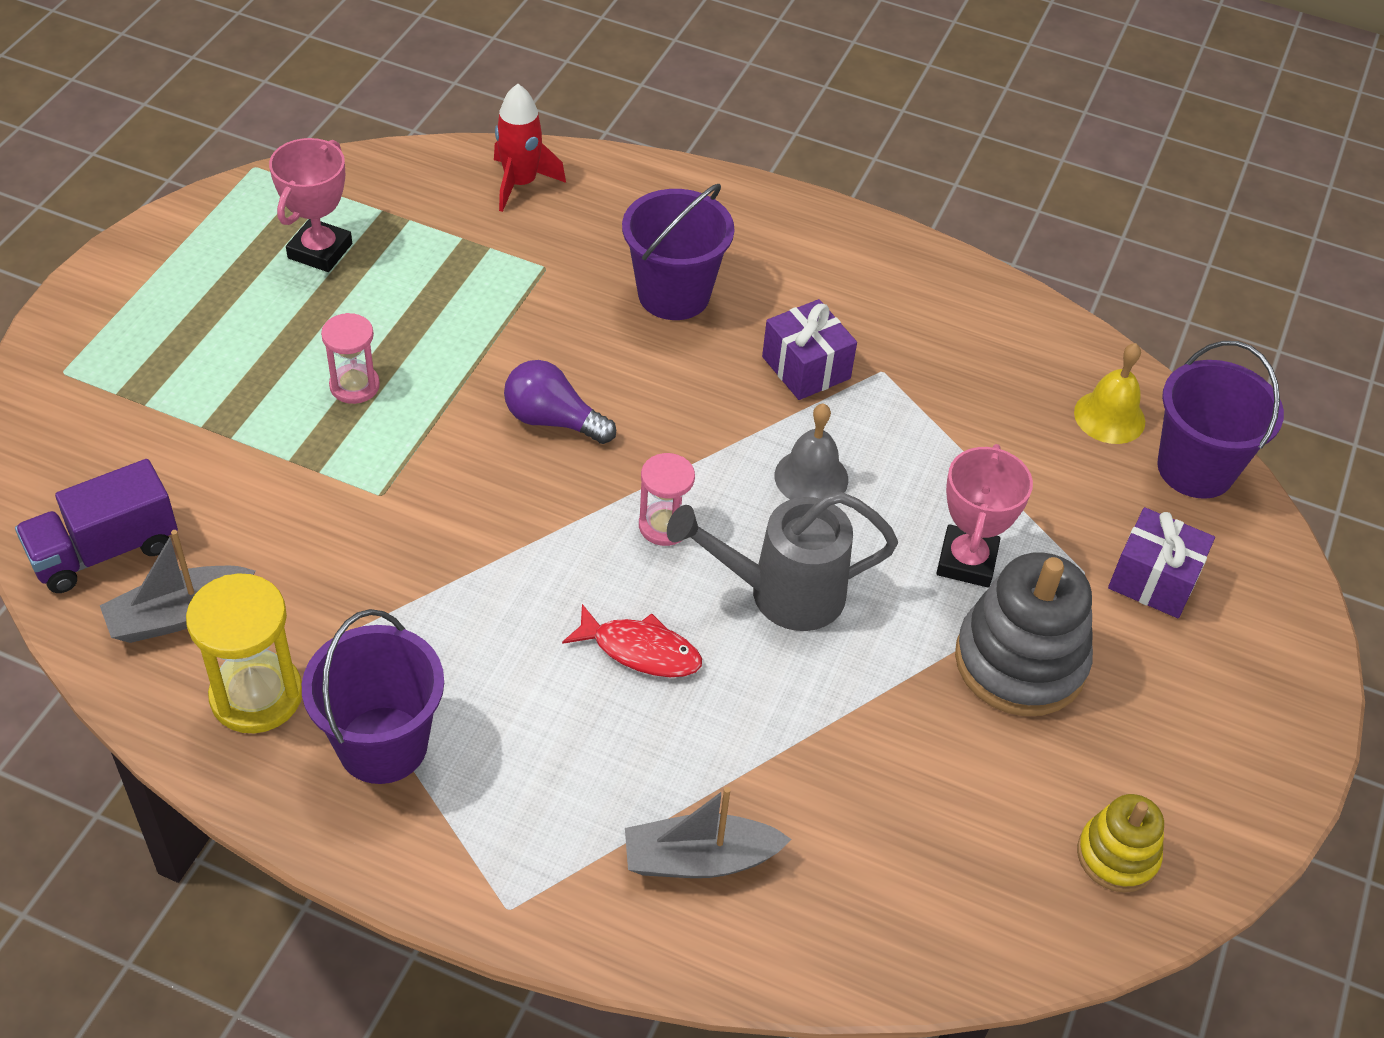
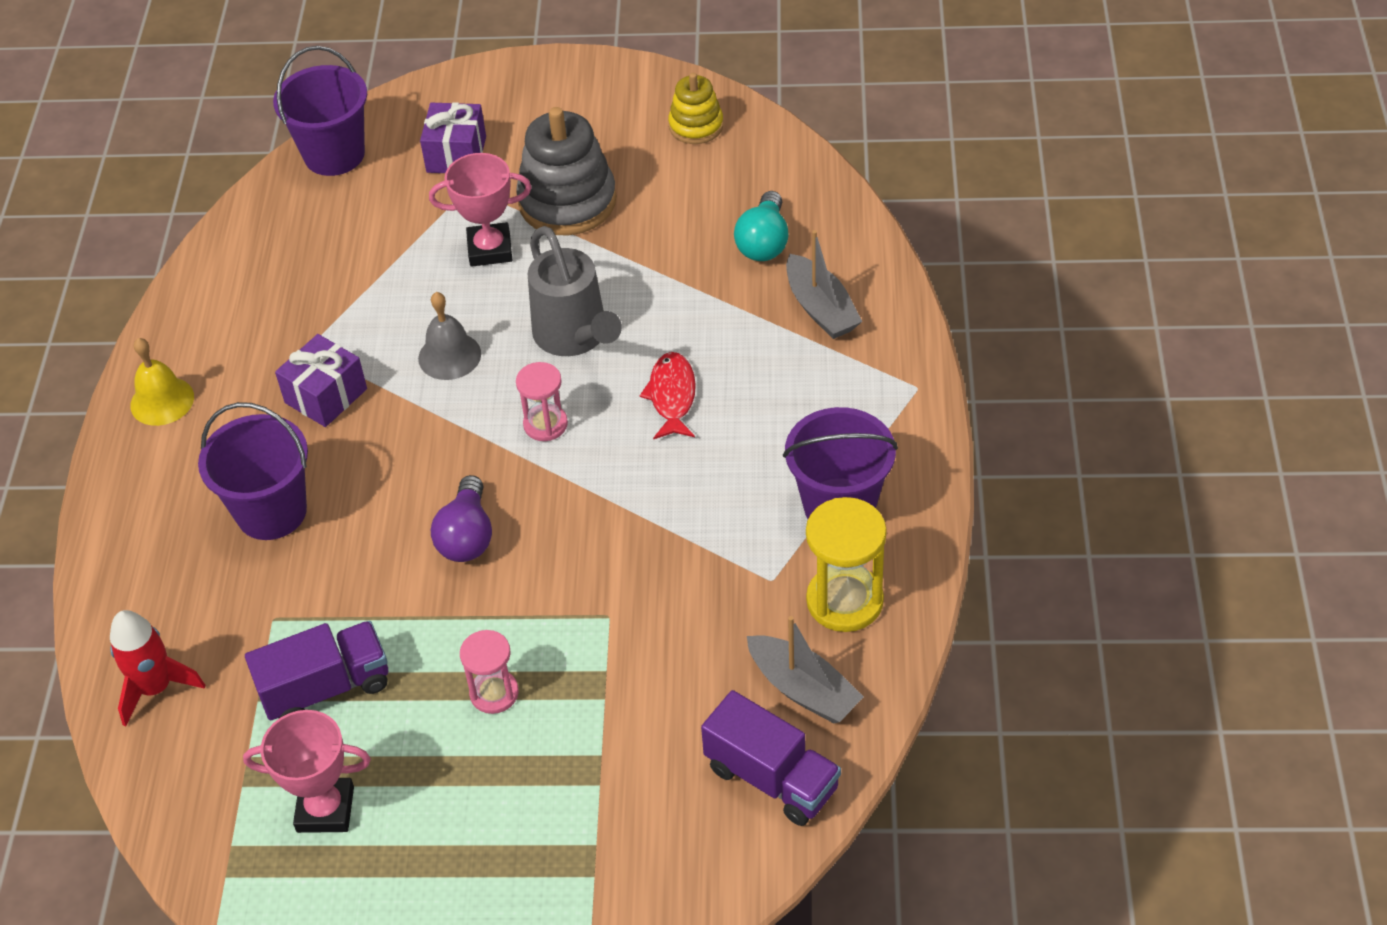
camera: 105 degrees left, 0 degrees up
yellow bell [1074,343,1145,444] -> yellow bell moved to [130,338,194,426]
none -> purple truck [245,621,388,720]
none -> turquoise light bulb [734,191,789,261]

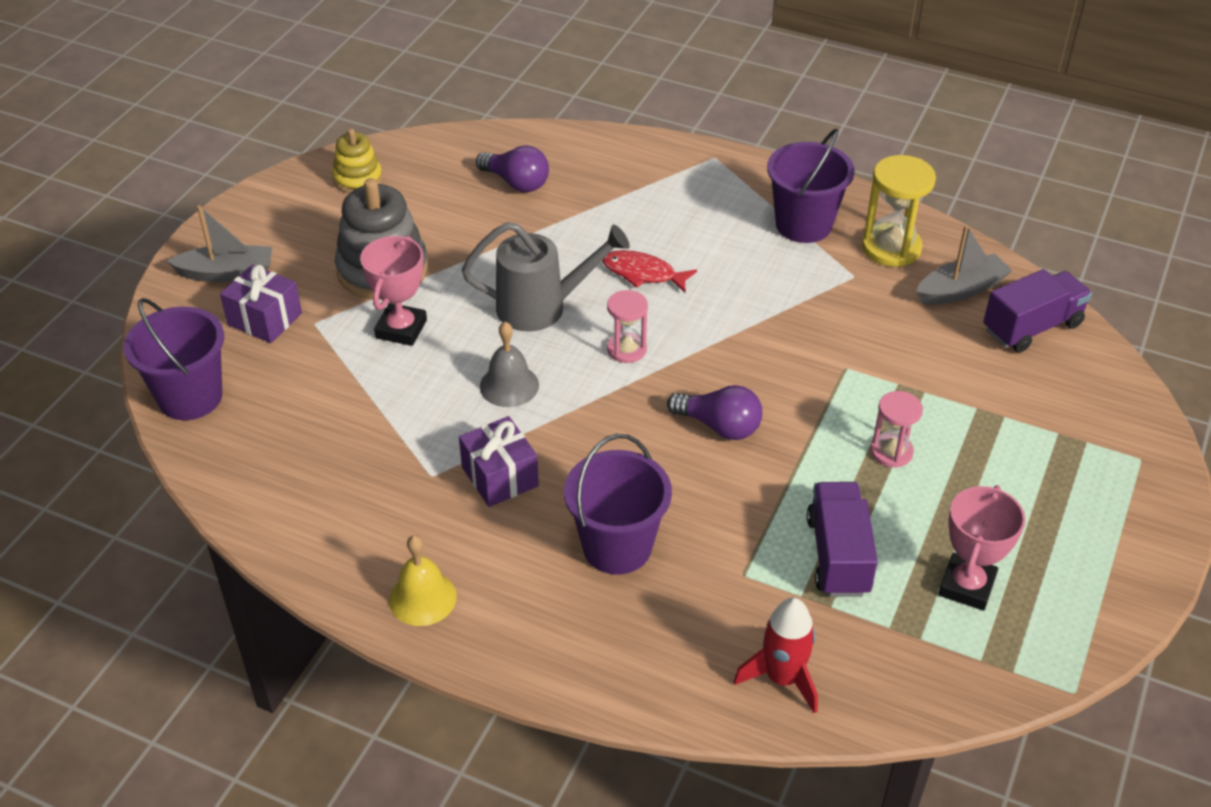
camera: 70 degrees left, 5 degrees down
turquoise light bulb [734,191,789,261] -> purple light bulb [476,146,549,192]
grey boat [786,230,863,339] -> grey boat moved to [167,205,272,282]

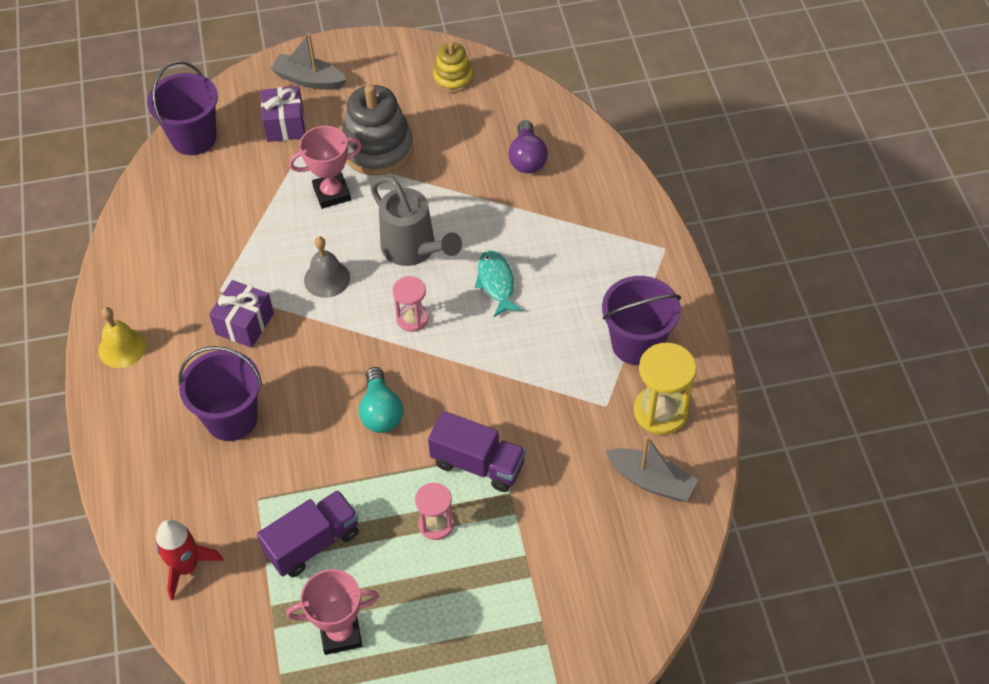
camera: 55 degrees right, 10 degrees up
grey boat [167,205,272,282] -> grey boat turned 150 degrees clockwise [270,33,347,90]
red fish [602,250,697,292] -> turquoise fish [475,251,523,317]
purple light bulb [667,385,762,440] -> turquoise light bulb [359,367,403,433]
purple truck [983,269,1092,353] -> purple truck moved to [428,411,526,492]

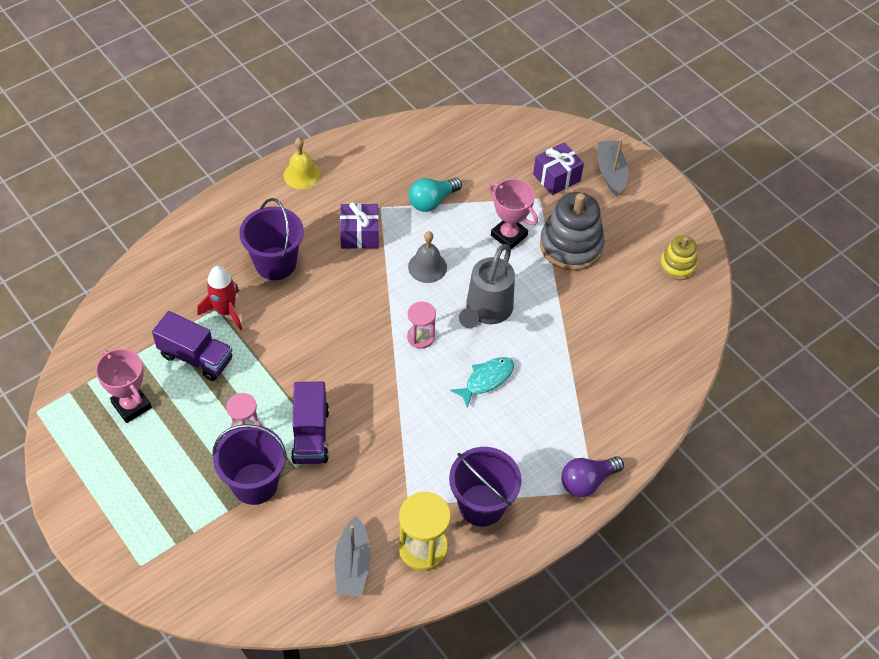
camera: 60 degrees right, 0 degrees up
purple bucket [147,61,218,155] -> purple bucket moved to [212,424,287,505]
red rocket [156,520,223,600] -> red rocket moved to [197,266,242,330]
turquoise light bulb [359,367,403,433] -> turquoise light bulb moved to [409,177,462,212]
purple light bulb [508,120,548,173] -> purple light bulb moved to [561,456,624,497]

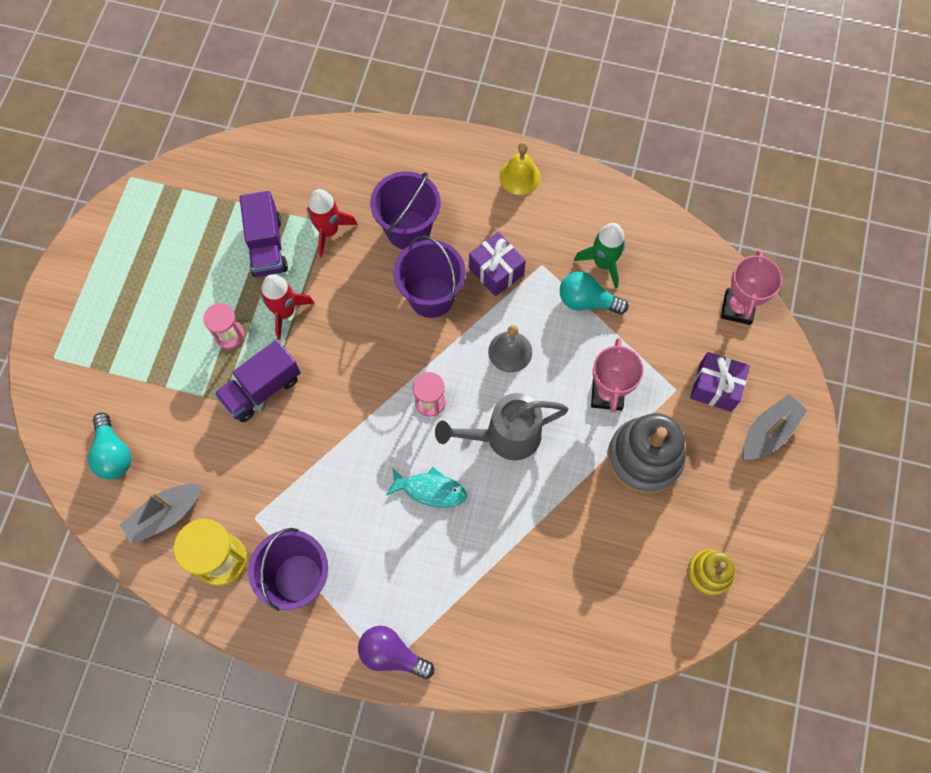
camera: 55 degrees right, 15 degrees up
pink trophy [95,348,152,423] -> pink trophy moved to [721,250,782,325]
purple bucket [212,424,287,505] -> purple bucket moved to [394,235,466,318]
none -> turquoise light bulb [88,413,132,480]
none -> red rocket [261,274,314,340]
none -> green rocket [574,223,626,289]

